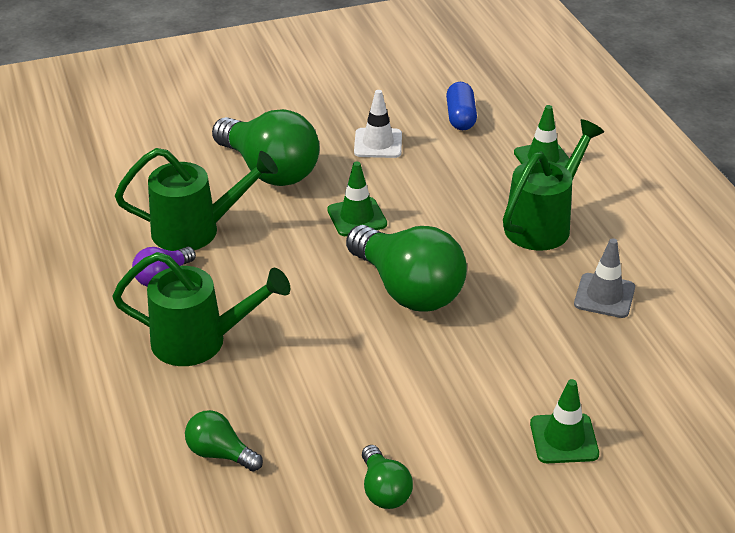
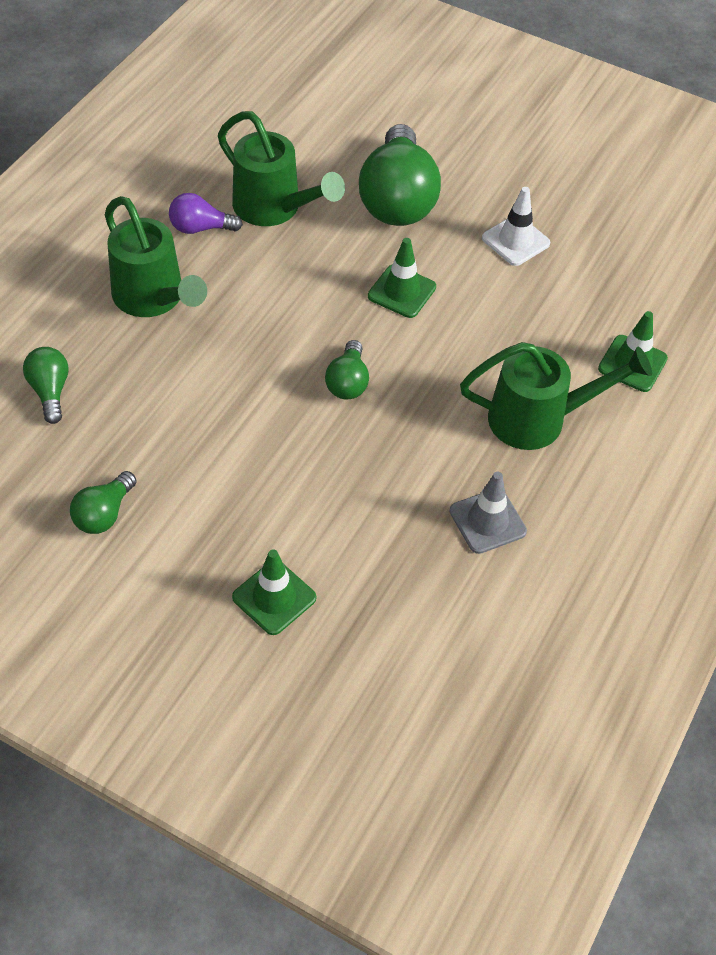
camera: 45 degrees right, 15 degrees up
green light bulb [346,225,467,311] -> green light bulb [325,340,369,400], size x0.49
blue capsule [446,82,477,130] -> none

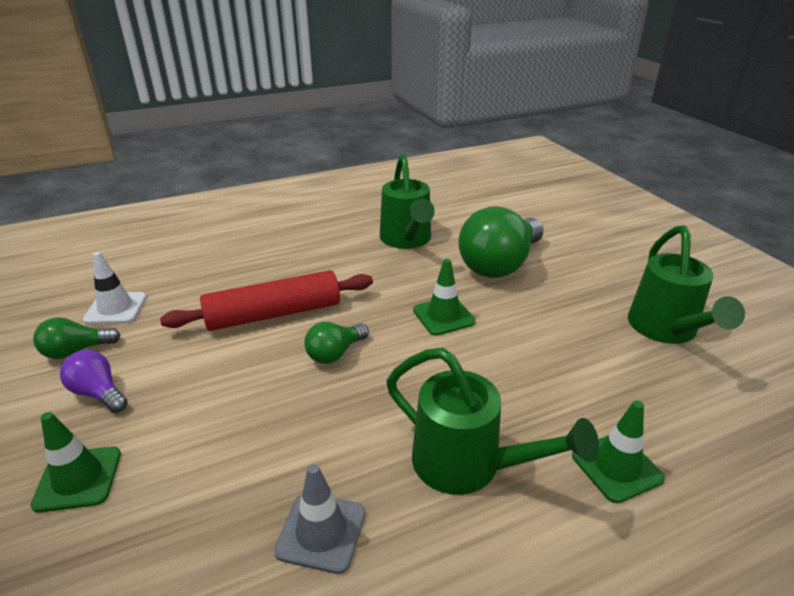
camera: 40 degrees right, 20 degrees down
green light bulb [23,347,69,424] -> none
green watering can [105,196,207,317] -> green watering can moved to [628,225,745,344]
purple light bulb [169,193,243,234] -> purple light bulb moved to [60,350,128,413]
white traffic cone [482,187,550,266] -> white traffic cone moved to [83,252,147,324]
none -> red rolling pin [160,270,373,331]

